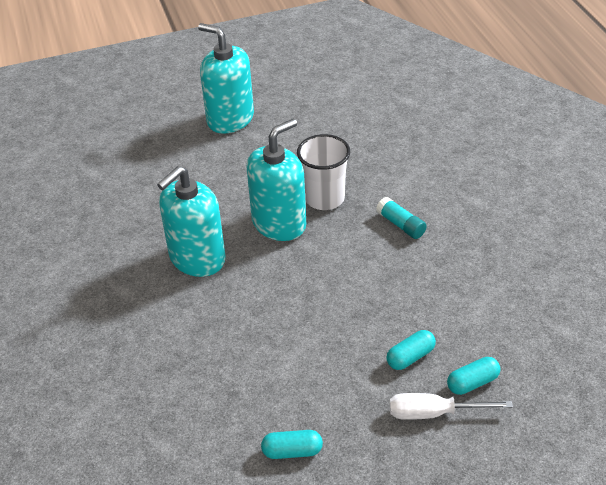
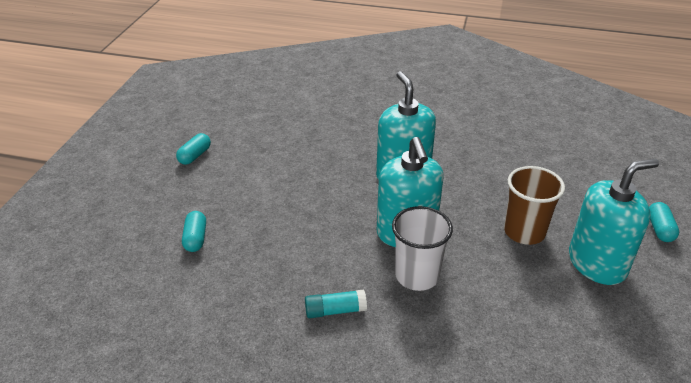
camera: 120 degrees right, 5 degrees down
white screwdriver [390,393,513,420] -> none
turquoise capsule [447,357,501,395] -> turquoise capsule moved to [649,202,679,242]
none -> brown cup [504,166,565,245]

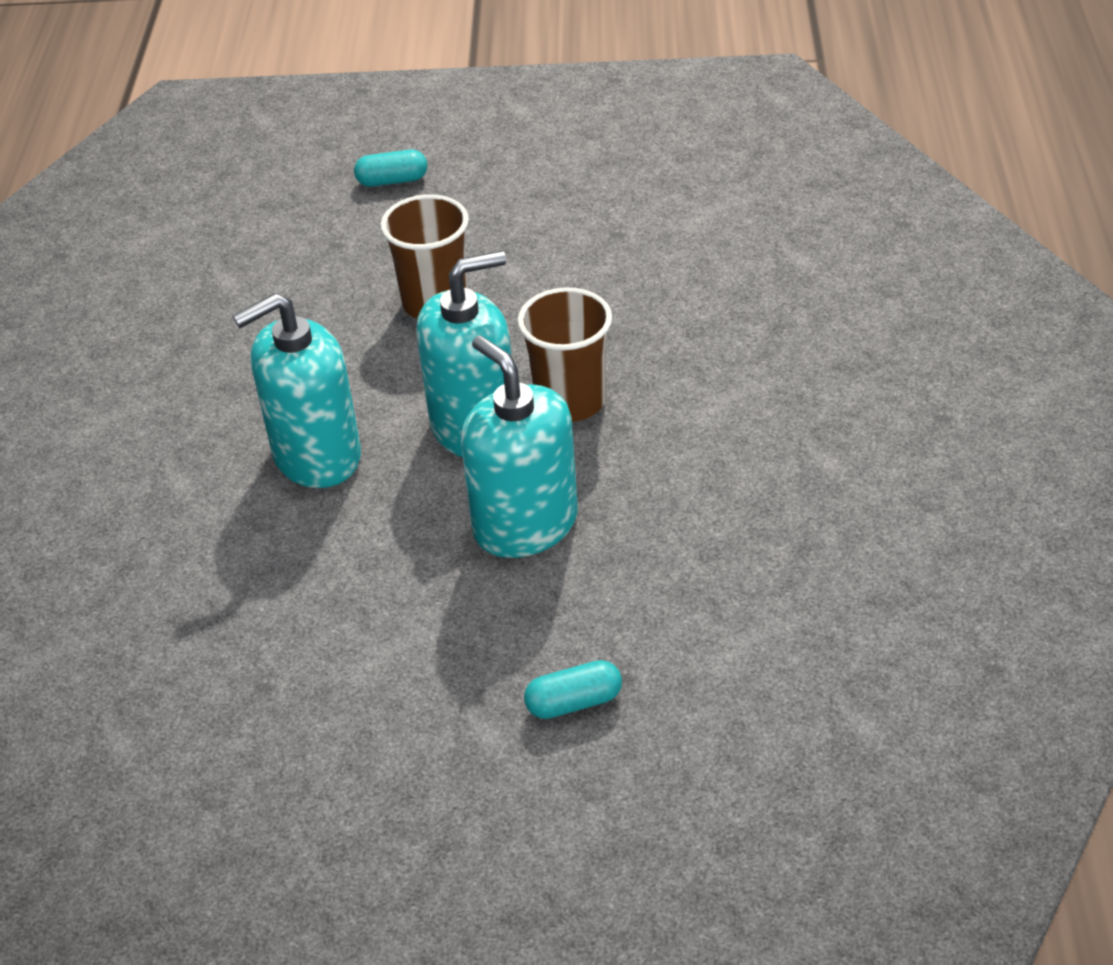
camera: 100 degrees left, 5 degrees up
turquoise capsule [176,133,211,165] -> none
turquoise glue stick [305,289,367,318] -> none
white cup [392,206,453,291] -> brown cup [518,287,612,422]
turquoise soap dispenser [569,159,659,285] -> turquoise soap dispenser moved to [461,335,578,558]

